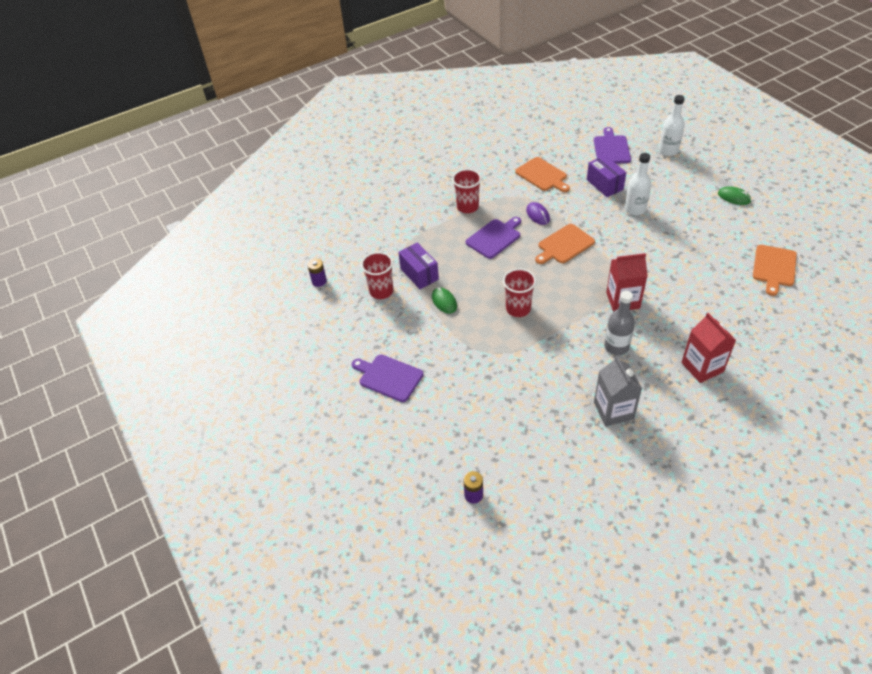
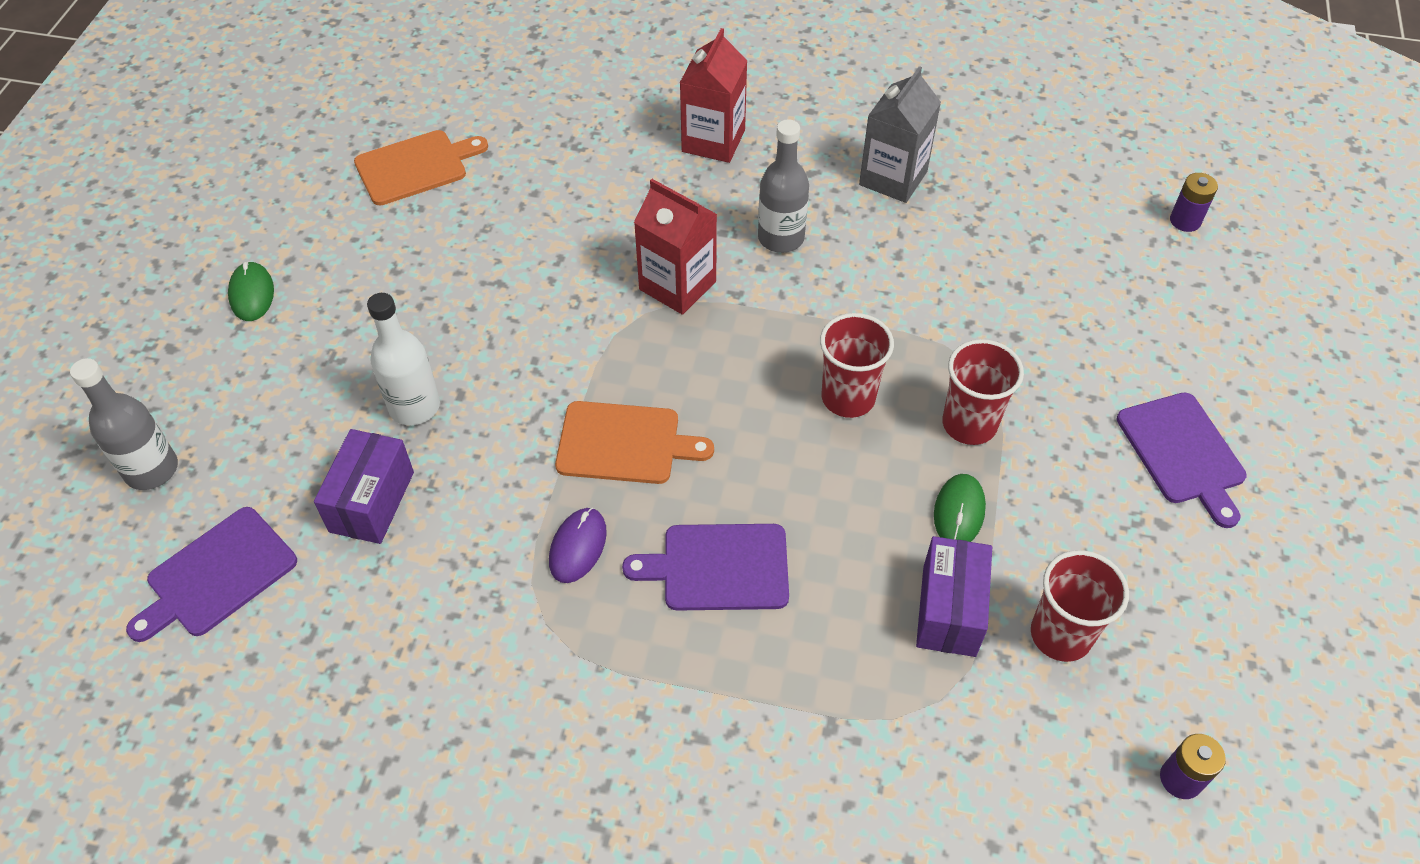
camera: 140 degrees left, 5 degrees up
red cup [452,169,481,213] -> red cup moved to [942,339,1024,445]
orange cutting board [515,157,570,192] -> none
white bottle [659,95,685,156] -> grey bottle [70,358,178,490]

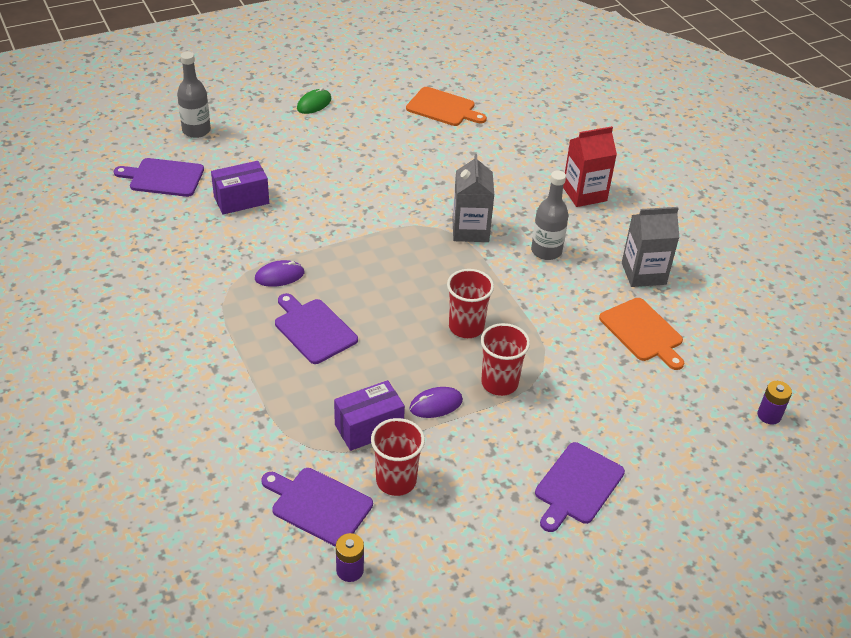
camera: 50 degrees right, 10 degrees down
white bottle [367,293,440,425] -> none
orange cutting board [555,401,714,484] -> orange cutting board moved to [599,298,684,370]
red carton [634,179,717,315] -> grey carton [452,154,494,242]
green mouse [934,474,986,542] -> purple mouse [409,387,463,418]
none -> purple cutting board [261,468,373,547]

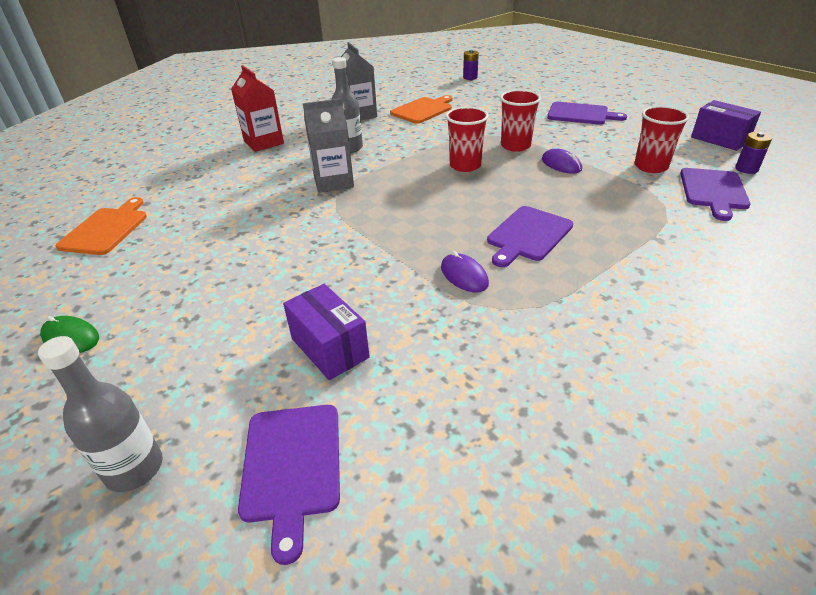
camera: 100 degrees left, 5 degrees down
purple box [334,380,405,451] -> purple box moved to [691,100,761,151]

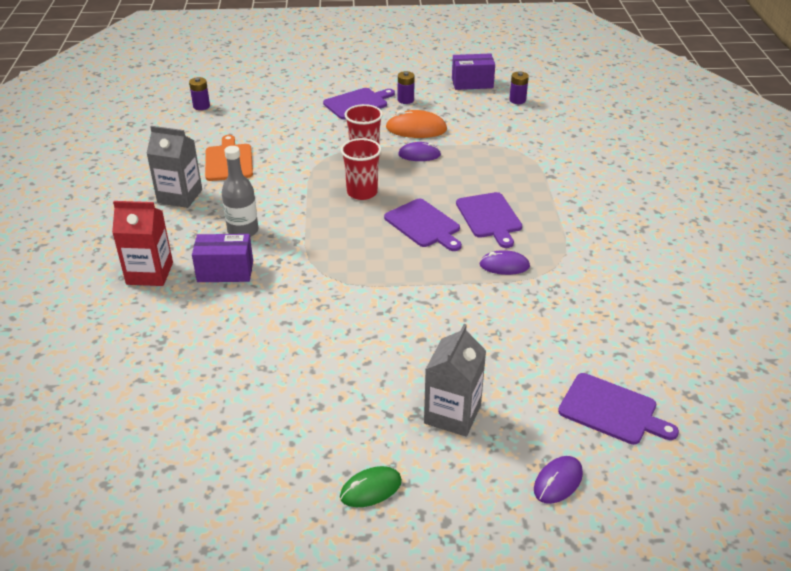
camera: 55 degrees left, 0 degrees up
grey bottle [38,336,163,492] -> purple mouse [534,456,583,504]
orange cutting board [56,197,147,255] -> none
purple box [283,284,370,380] -> purple box moved to [192,234,253,282]
grey carton [303,98,354,193] -> grey carton moved to [424,324,486,437]
red cup [634,106,689,173] -> none
purple cutting board [680,168,751,221] -> purple cutting board moved to [384,199,462,251]
none -> orange mouse [386,110,447,138]
none -> purple battery [398,71,415,104]

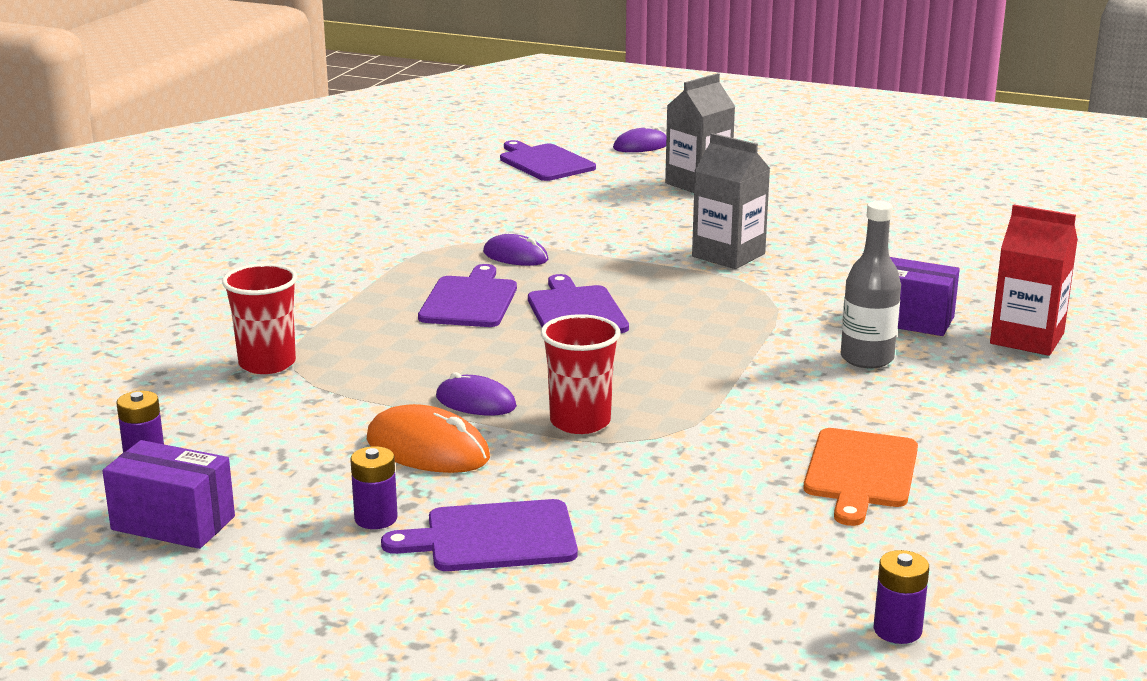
camera: 155 degrees left, 15 degrees down
grey carton [146,126,202,208] -> grey carton moved to [692,133,770,269]
green mouse [340,466,402,507] -> none
red cup [341,138,381,200] -> red cup moved to [222,263,297,374]

